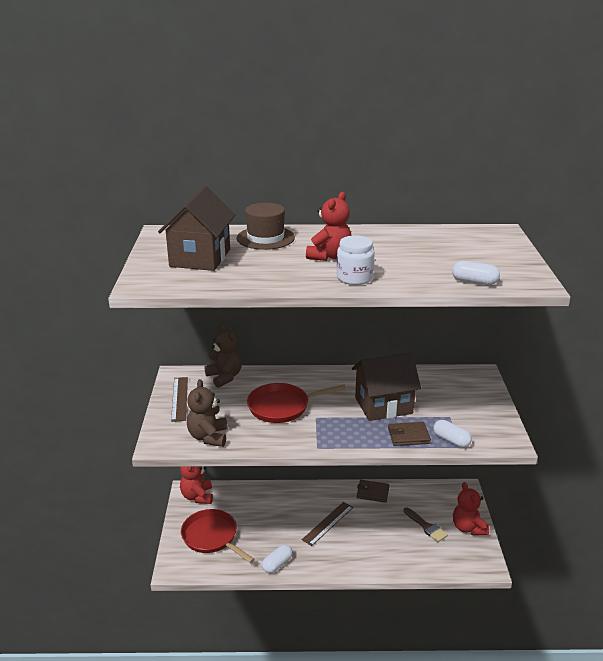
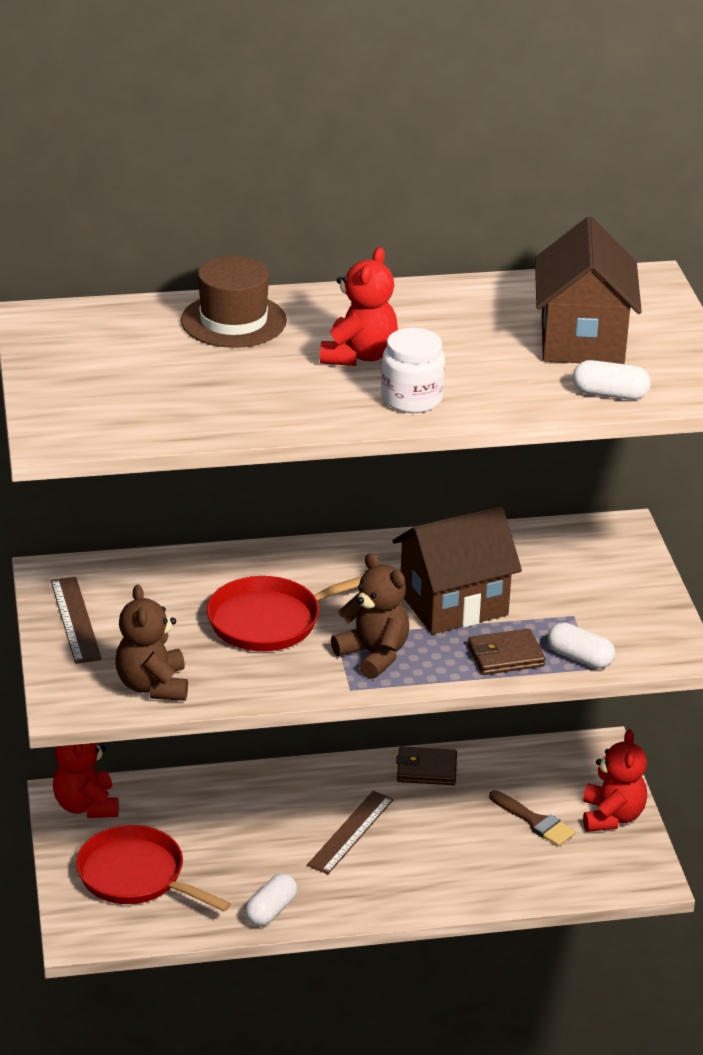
camera: 10 degrees left, 5 degrees up
brown house [158,186,235,271] -> brown house moved to [535,217,642,364]
brown teddy bear [204,324,242,388] -> brown teddy bear moved to [331,553,409,679]
red teddy bear [453,482,489,535] -> red teddy bear turned 150 degrees counterclockwise [583,729,647,832]

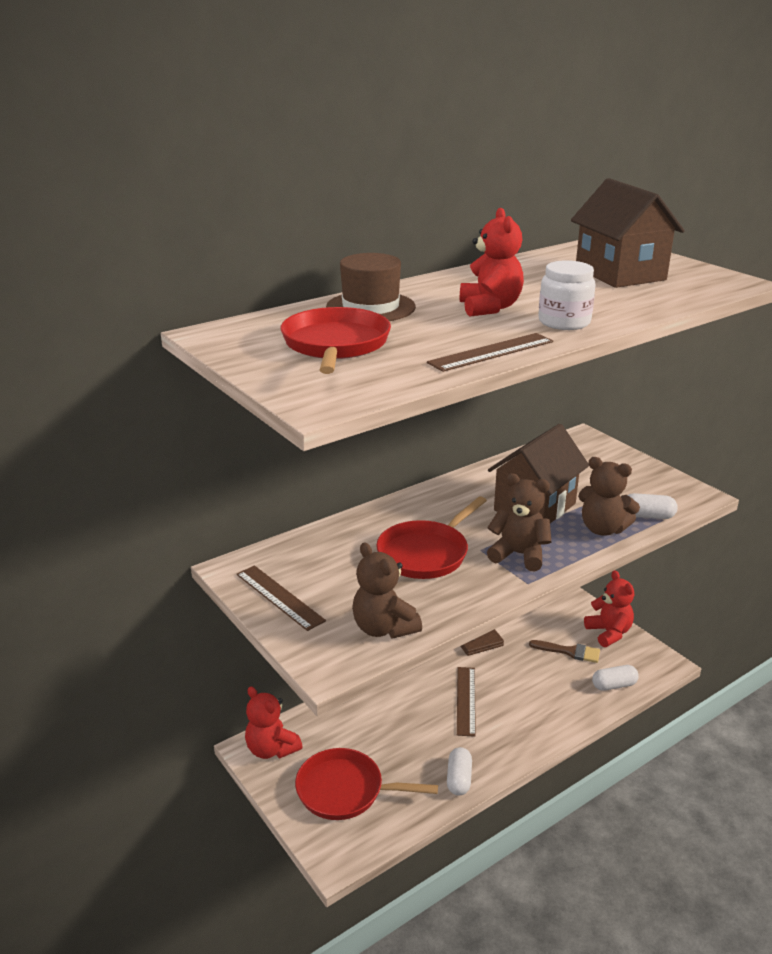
camera: 25 degrees left, 5 degrees down
brown wallet [468,629,546,675] -> brown teddy bear [578,457,640,536]
white capsule [573,360,651,400] -> white capsule moved to [592,665,639,691]
none -> red pan [280,307,391,374]
none -> brown ruler [427,333,553,372]

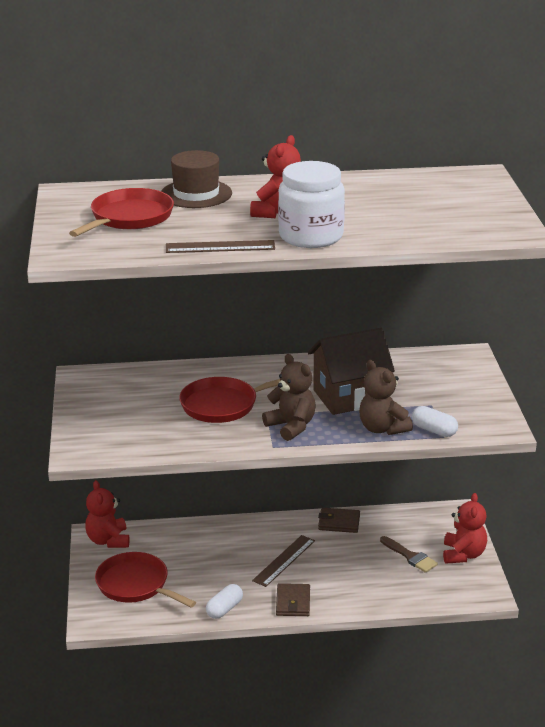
camera: 30 degrees right, 0 degrees up
brown ruler [237,565,326,631] -> none
brown teddy bear [352,542,422,638] -> none
white jar [538,260,596,330] -> white jar [278,161,345,248], size x1.51
brown house [571,178,685,288] -> none
white capsule [592,665,639,691] -> none
none -> brown wallet [276,583,310,616]

